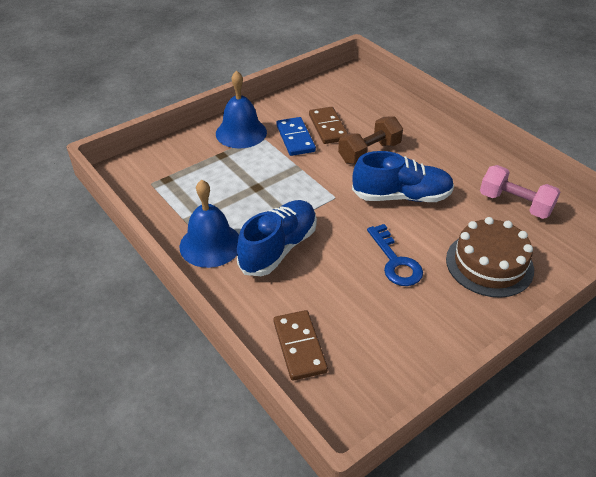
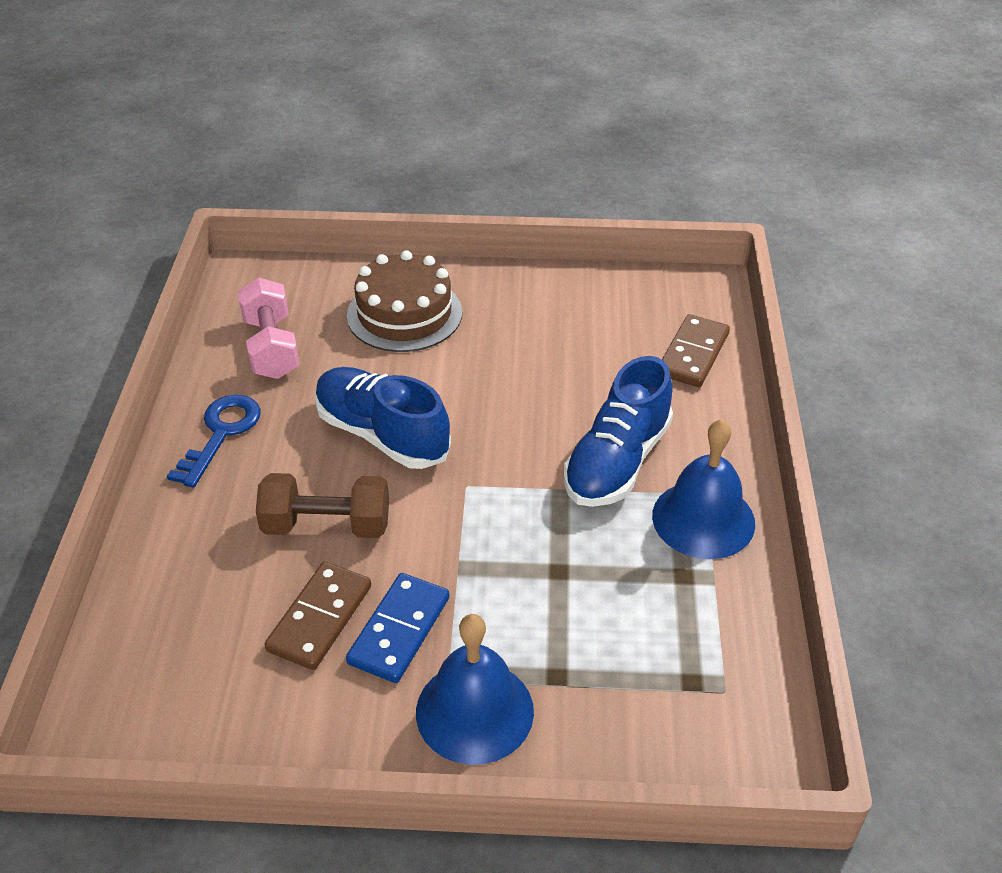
camera: 140 degrees left, 0 degrees up
blue shoe [237,200,317,276] -> blue shoe turned 45 degrees counterclockwise [564,356,673,507]
blue key [367,224,423,286] -> blue key moved to [167,395,261,488]

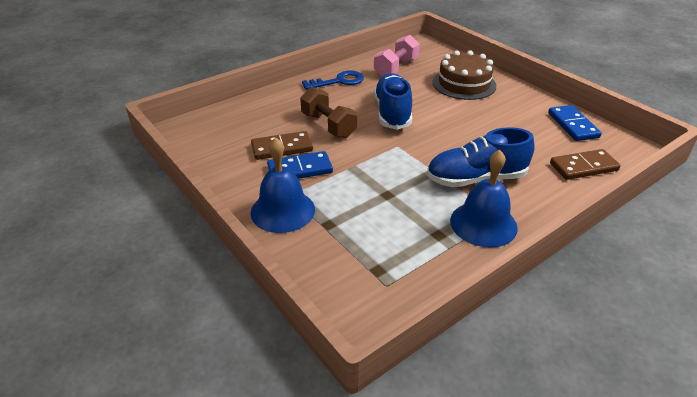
camera: 50 degrees right, 5 degrees down
none -> blue domino [548,105,602,141]

